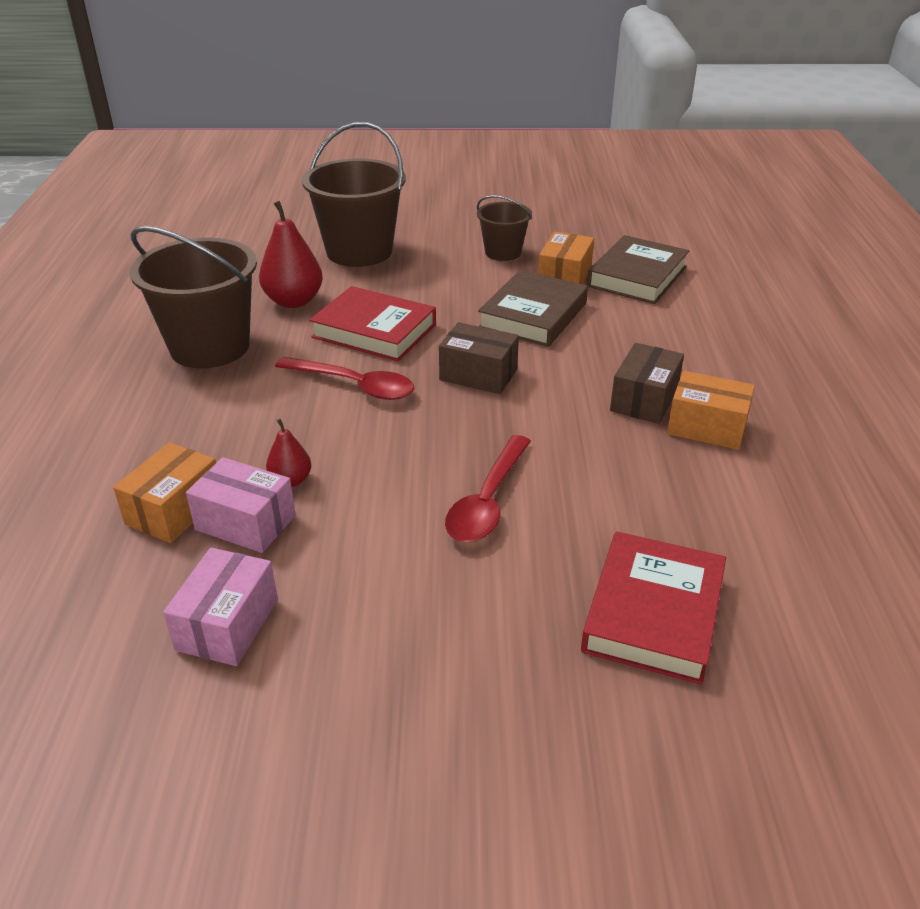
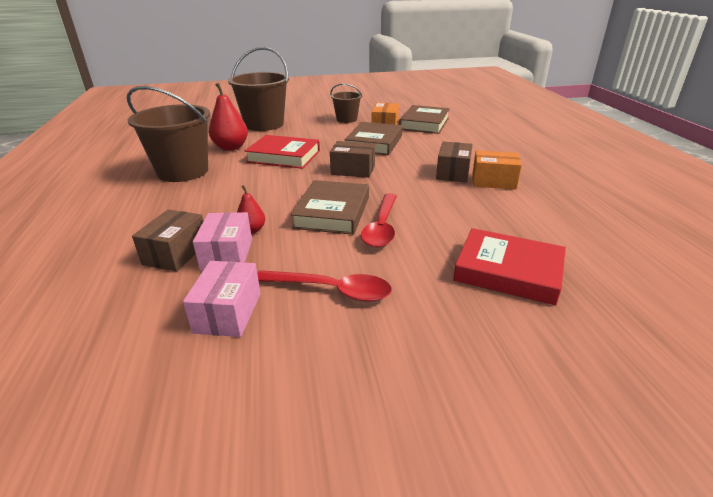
camera: 10 degrees left, 5 degrees down
orange box [113,442,216,543] -> brown box [132,210,203,272]
pink box [186,457,296,553] -> pink box turned 75 degrees clockwise [193,212,252,271]
red spoon [275,357,414,400] -> red spoon moved to [257,270,392,302]
red book [581,531,726,685] -> red book turned 75 degrees counterclockwise [453,228,566,305]
none -> brown book [291,180,369,235]

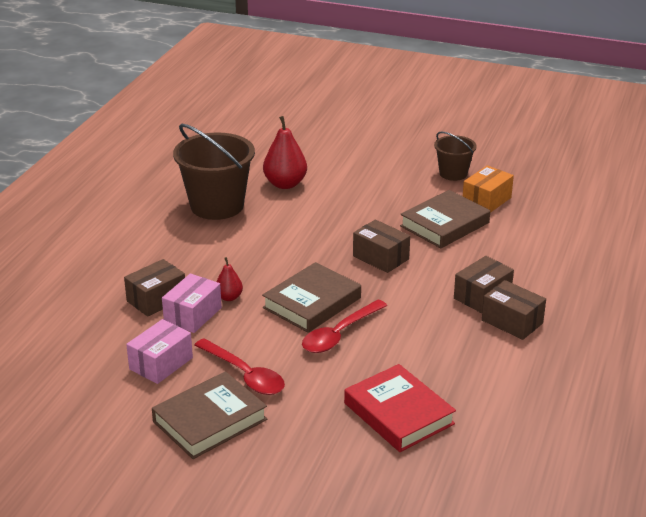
camera: 30 degrees right, 0 degrees up
brown bucket [228,47,289,131] -> none
red book [245,135,320,169] -> none
brown book [399,105,450,134] -> brown book moved to [152,371,267,459]
orange box [472,150,522,190] -> brown box [482,280,546,340]

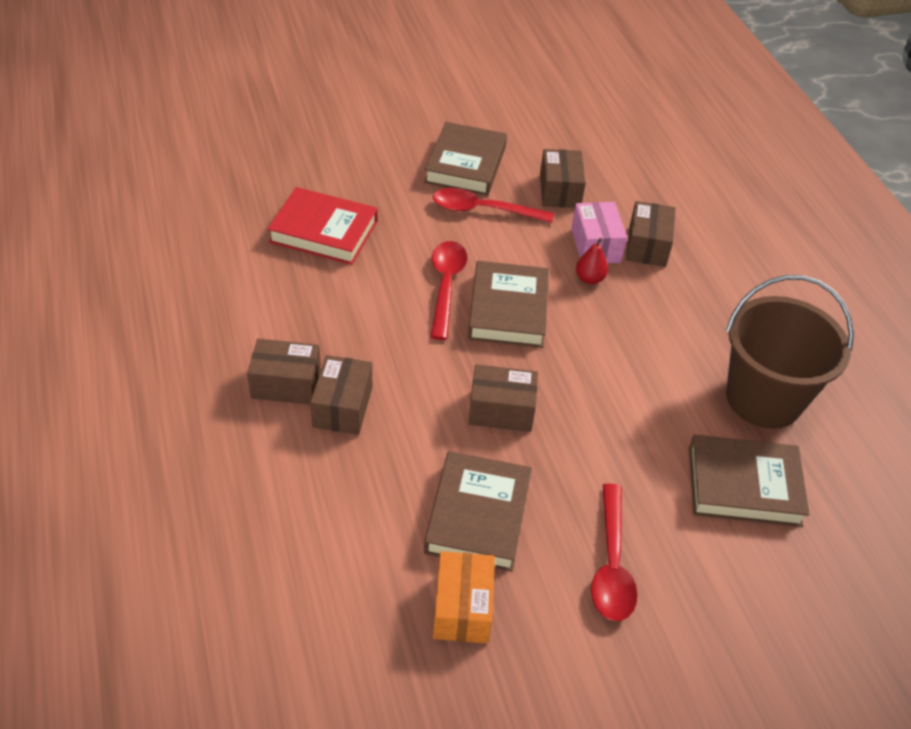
camera: 140 degrees right, 15 degrees up
pink box [126,319,193,384] -> brown box [540,149,586,208]
red pear [263,116,307,189] -> brown book [689,435,810,527]
brown bucket [434,132,477,181] -> none
none -> red spoon [591,483,638,621]

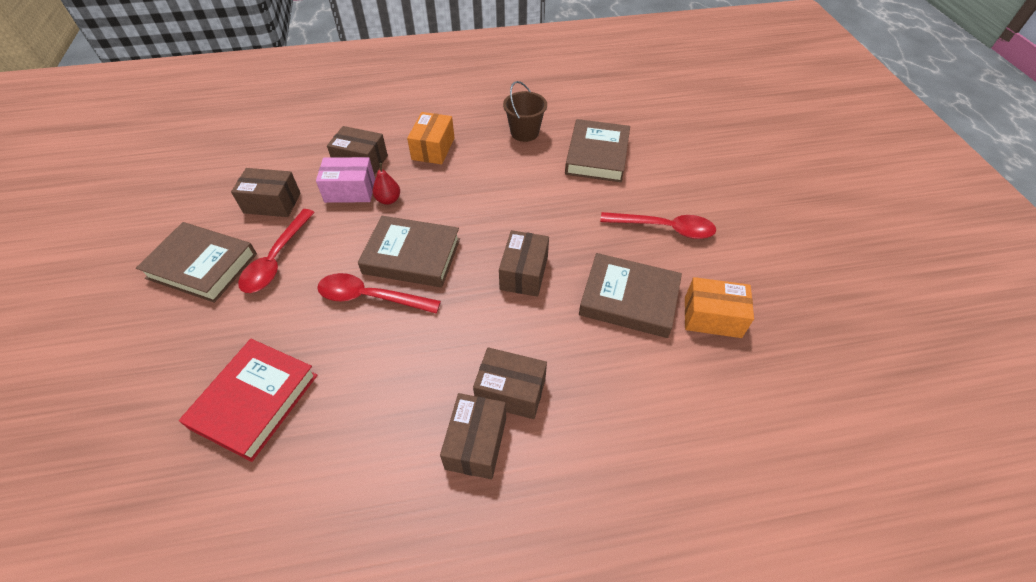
camera: 80 degrees left, 5 degrees up
brown bucket [726,275,854,429] -> brown bucket [503,81,547,142], size x0.55
none -> orange box [407,112,455,164]

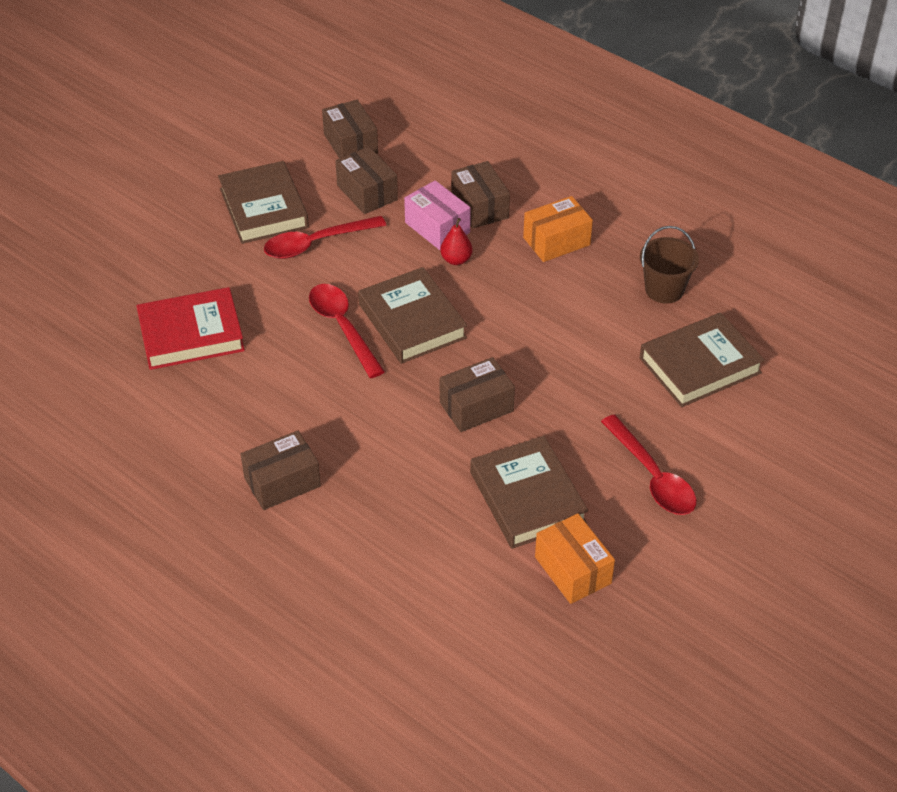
camera: 50 degrees right, 5 degrees down
brown box [473,347,547,419] -> brown box moved to [322,100,378,158]

